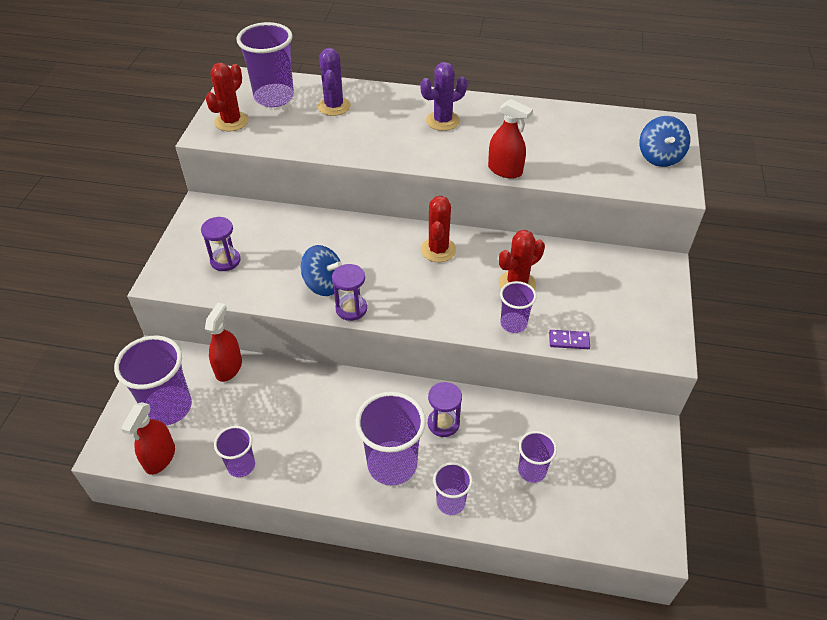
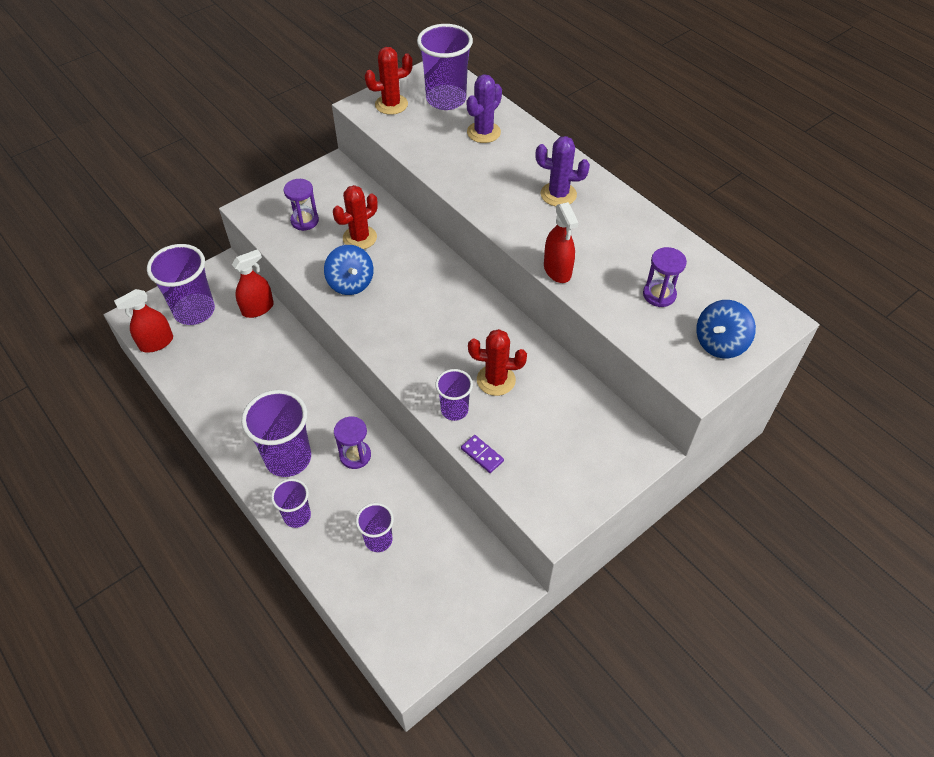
camera: 40 degrees right, 5 degrees up
purple cup [214,426,255,477] -> none
purple hourglass [332,264,367,321] -> purple hourglass moved to [643,247,687,307]
red cactus [421,196,456,262] -> red cactus moved to [333,185,378,249]

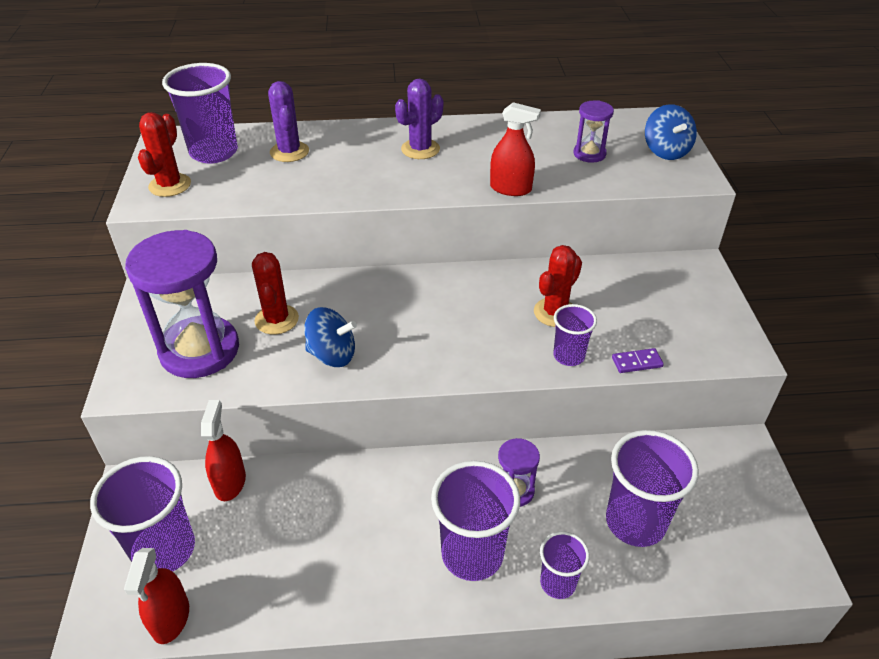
camera: 55 degrees left, 10 degrees down
purple hourglass [284,179,319,231] -> purple hourglass [125,230,239,378], size x2.08
purple cup [356,503,394,552] -> purple cup [606,430,699,547], size x1.78

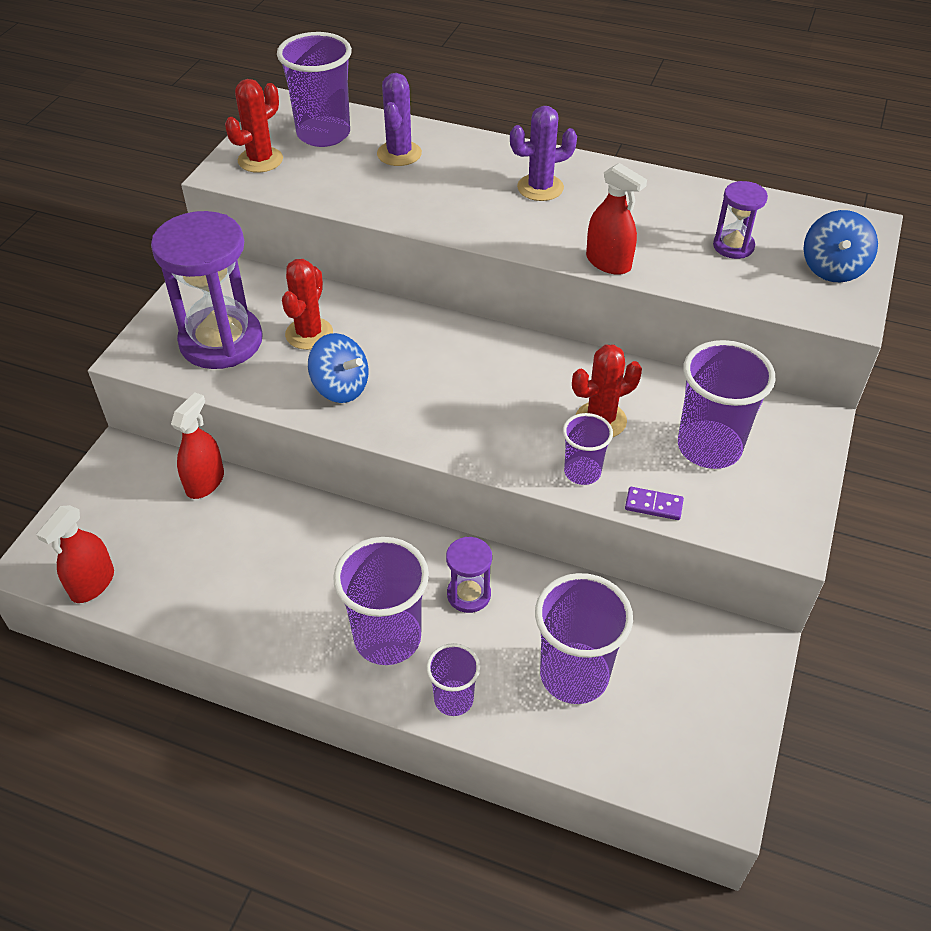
camera: 25 degrees right, 5 degrees up
purple cup [90,456,195,572] -> purple cup moved to [678,340,776,469]

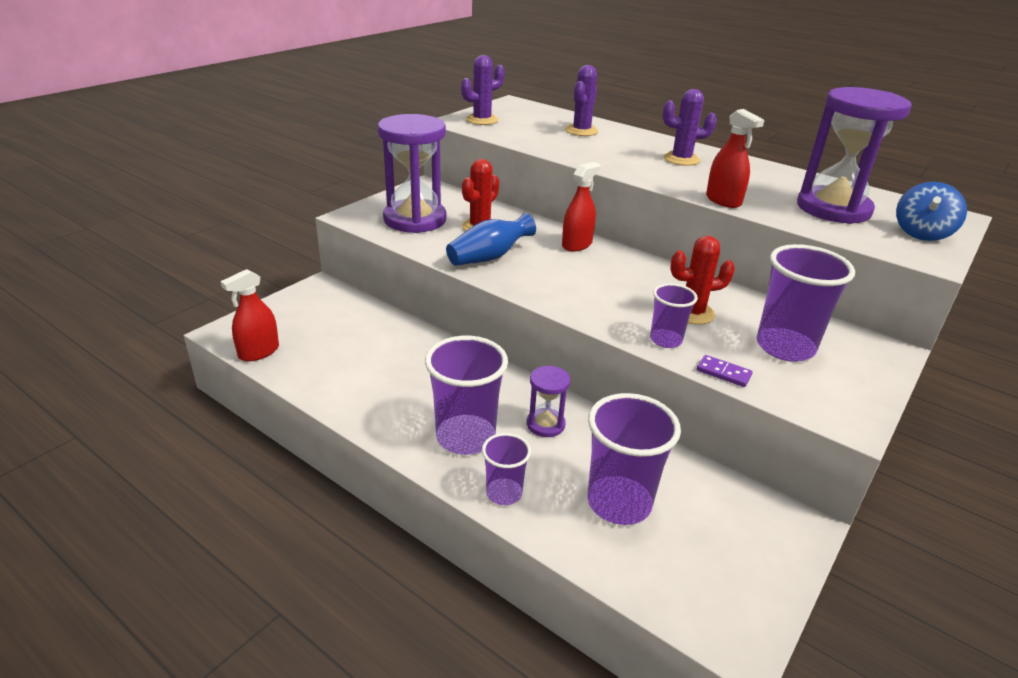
camera: 15 degrees right, 15 degrees down
red spray bottle [171,392,224,499] -> red spray bottle moved to [562,162,601,252]
red cactus [225,79,283,173] -> purple cactus [461,55,505,125]
purple cup [277,32,352,147] -> none
blue spinning top [308,333,369,403] -> blue vase [446,213,536,266]
purple hourglass [713,181,768,259] -> purple hourglass [797,87,912,224], size x2.08

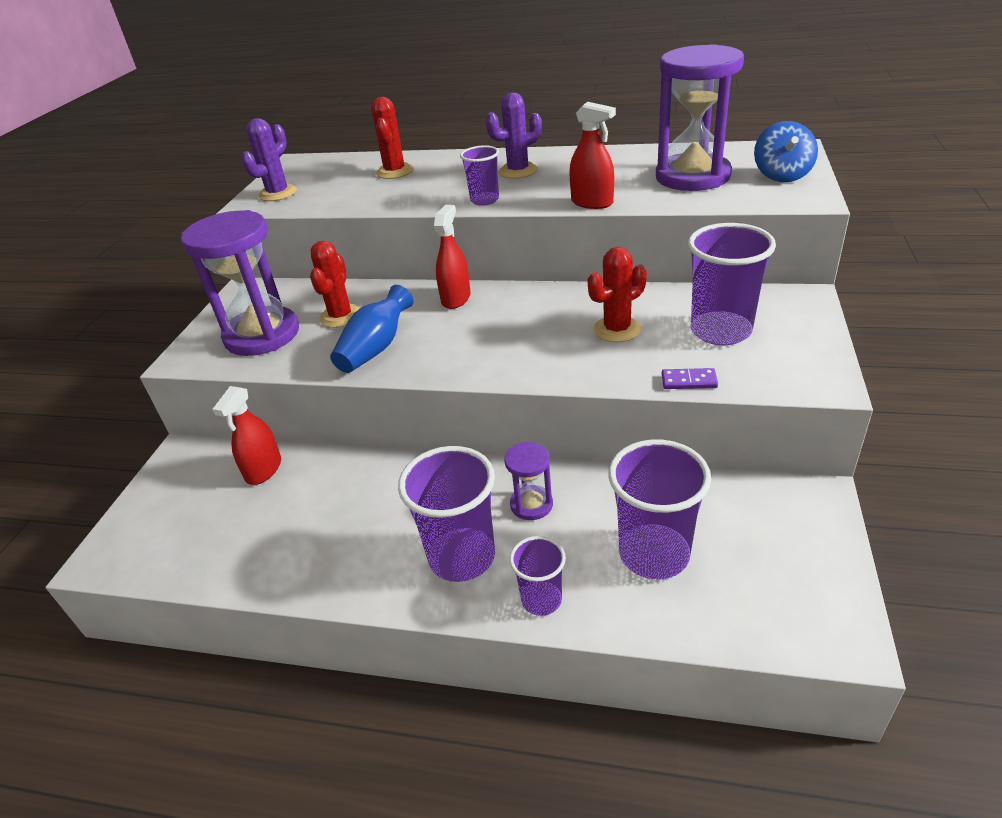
camera: 20 degrees left, 5 degrees up
red spray bottle [221,269,279,361] -> red spray bottle moved to [212,386,281,485]
purple cactus [565,65,598,136] -> red cactus [371,97,413,179]
purple cup [650,283,698,348] -> purple cup moved to [460,145,499,206]

